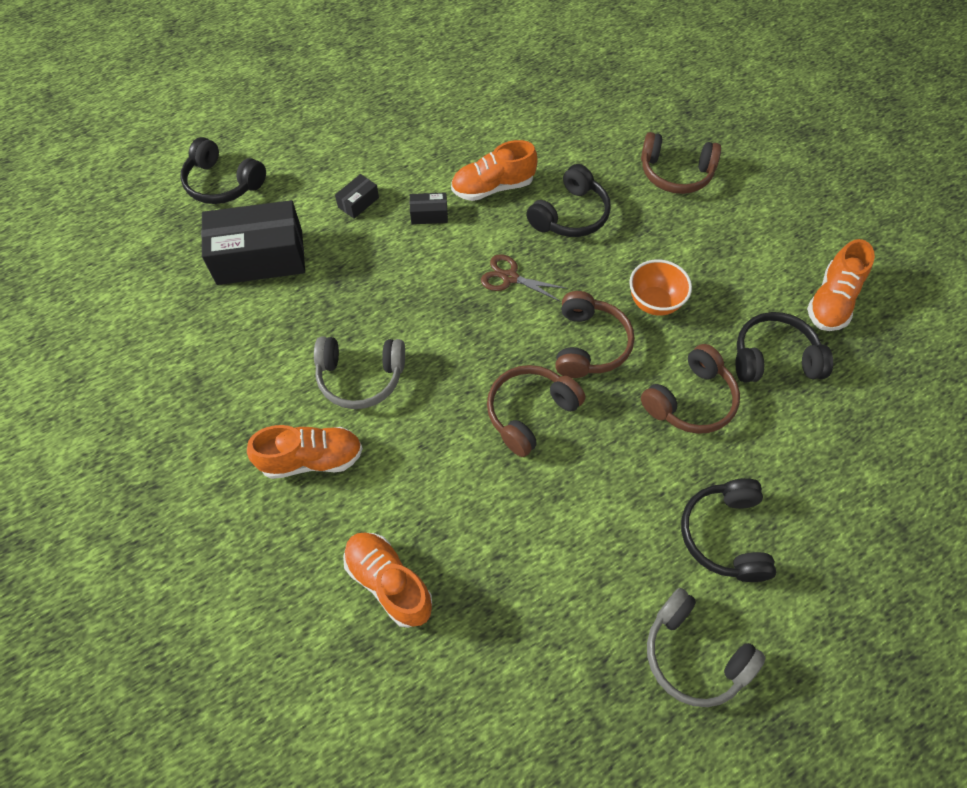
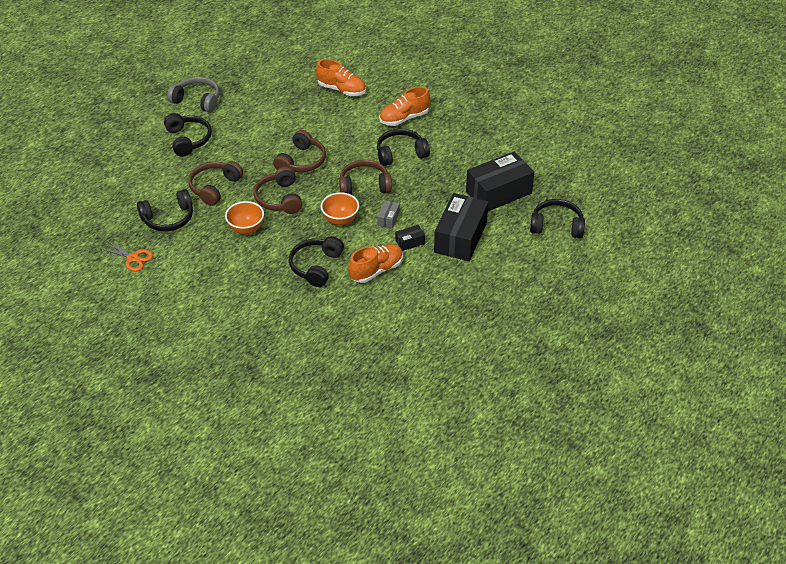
camera: 160 degrees right, 15 degrees down
grey headphones [314,336,405,409] -> black headphones [377,129,430,166]
black box [335,174,379,219] -> black box [434,193,489,261], size x2.33
brown scissors [481,254,567,302] -> orange bowl [321,192,359,226]
brown headphones [641,132,721,194] -> brown headphones moved to [339,160,392,195]
orange shoe [807,239,875,331] -> orange scissors [99,240,153,271]
none -> grey box [377,200,400,229]

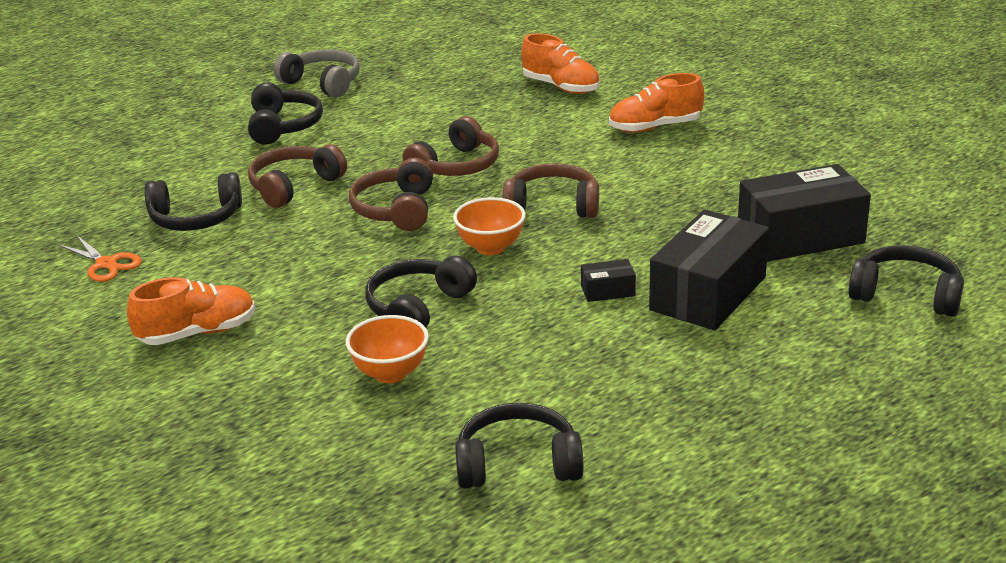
camera: 15 degrees right, 15 degrees down
orange bowl [225,201,264,235] -> orange bowl moved to [346,315,429,383]
orange shoe [348,244,403,283] -> orange shoe moved to [127,277,255,345]
black headphones [377,129,430,166] -> black headphones moved to [455,403,584,489]
grey box [377,200,400,229] -> none

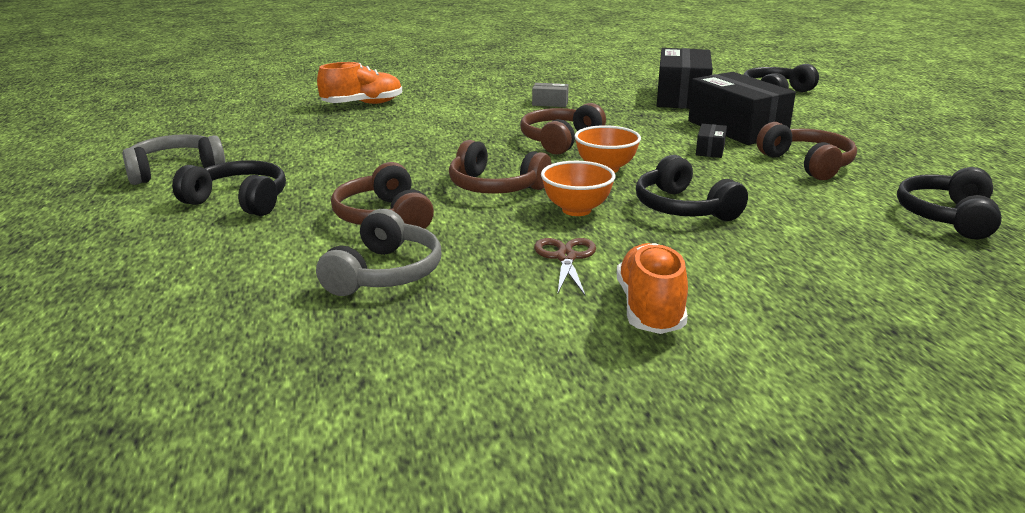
camera: 65 degrees left, 5 degrees down
orange scissors [58,235,142,282] -> none
black headphones [144,172,242,231] -> grey headphones [316,209,441,296]
orange bowl [346,315,429,383] -> orange bowl moved to [541,161,616,216]
brown headphones [403,116,499,176] -> brown headphones moved to [757,122,857,180]
orange shoe [609,73,704,133] -> none
none -> grey box [532,83,569,107]
none -> brown scissors [534,238,596,295]

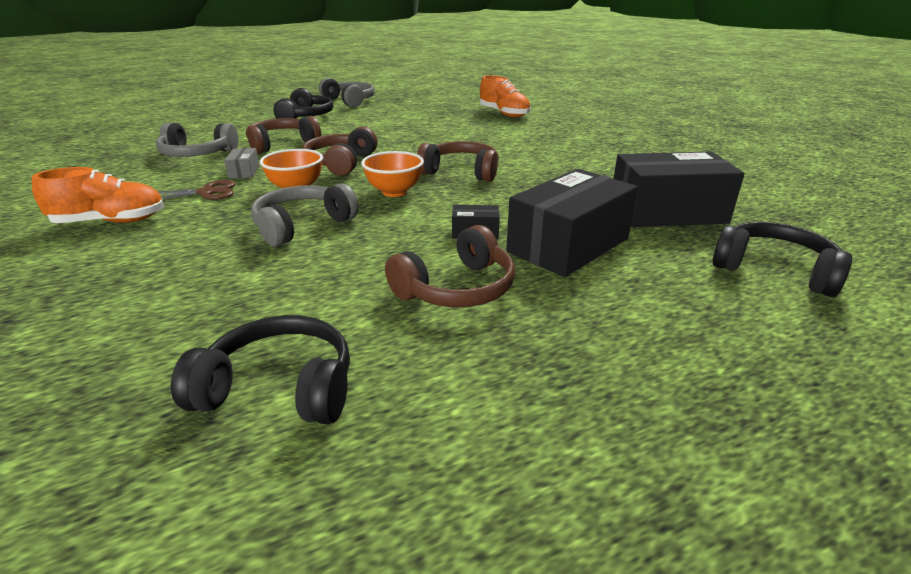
camera: 75 degrees right, 5 degrees up
grey box [532,83,569,107] -> grey box moved to [224,148,259,179]
black headphones [636,155,748,221] -> grey headphones [251,183,359,247]

